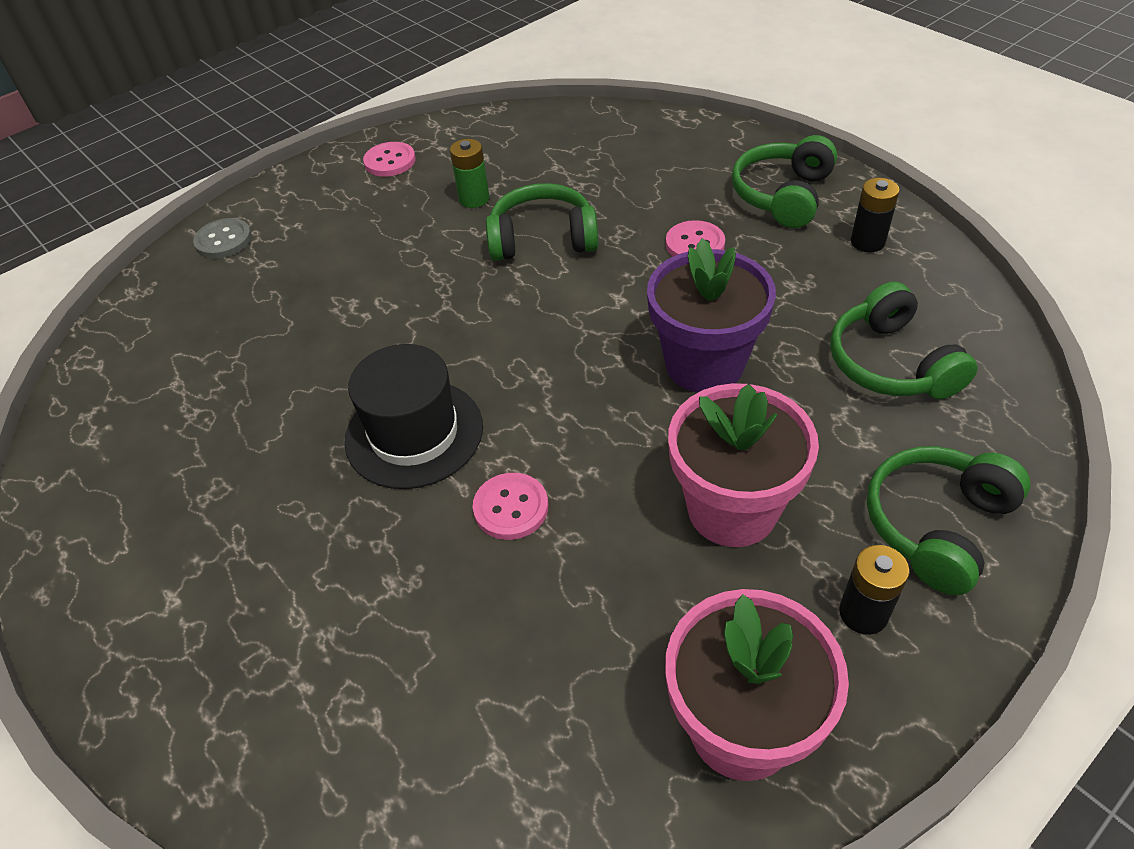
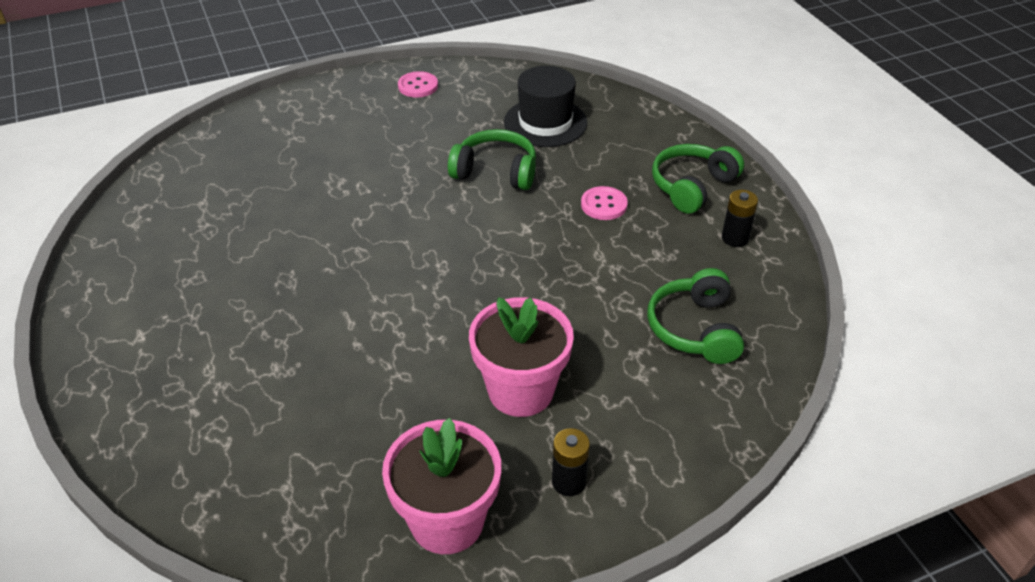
camera: 15 degrees right, 5 degrees down
grey button [193,218,252,259] -> none
black hat [344,344,483,489] -> black hat moved to [504,66,587,147]
green battery [450,139,489,208] -> none
pink button [473,473,548,540] -> none
purple flower pot [647,238,776,393] -> none
green headphones [867,446,1030,595] -> none

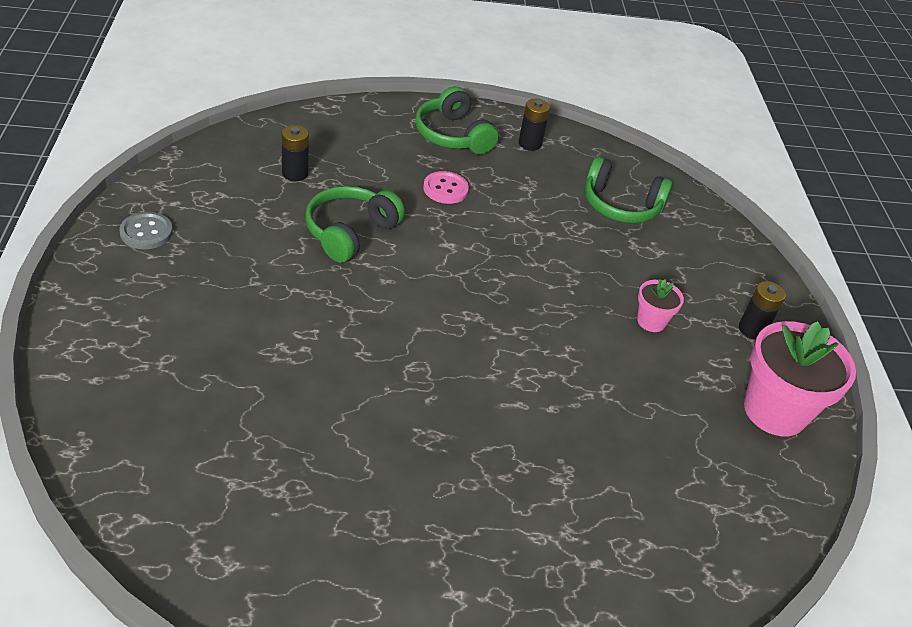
camera: 75 degrees left, 0 degrees up
pink button [398,71,438,97] -> grey button [119,212,173,249]
pink flower pot [469,297,574,417] -> pink flower pot [637,279,684,332], size x0.50
black hat [504,66,587,147] -> black battery [282,125,309,181]

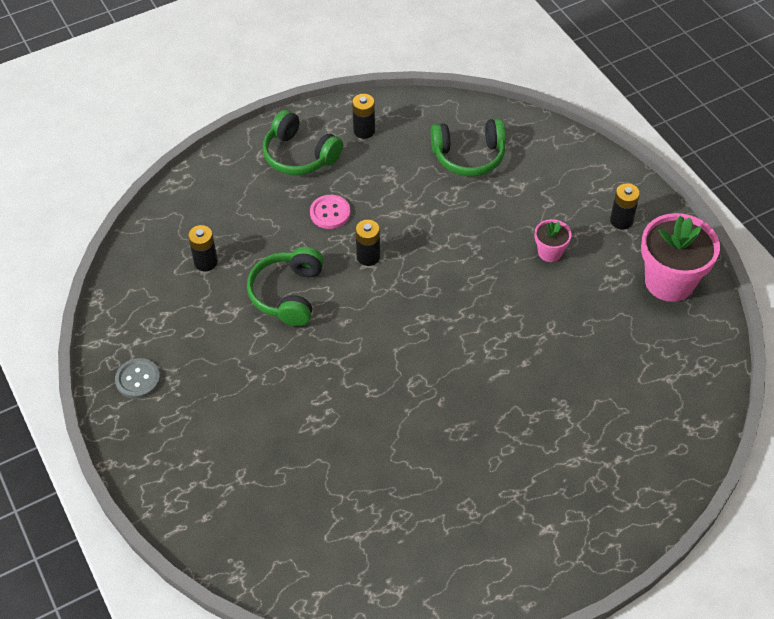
camera: 20 degrees left, 10 degrees up
none -> black battery [355,220,380,266]

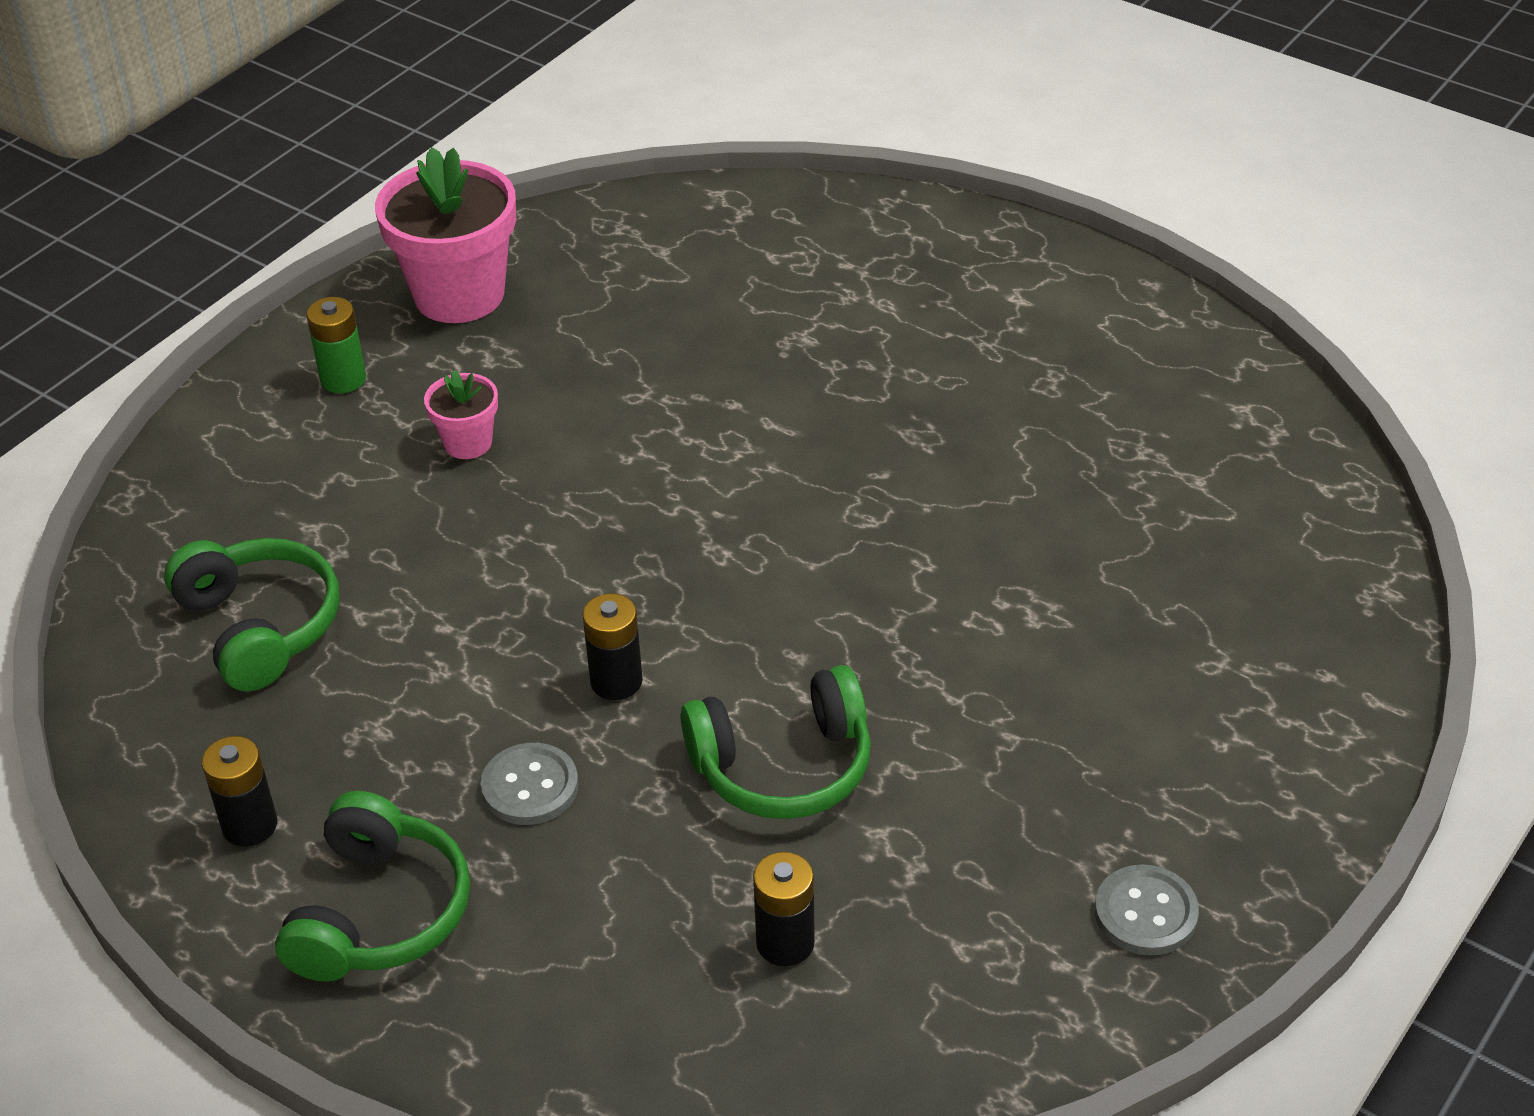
camera: 115 degrees left, 10 degrees down
pink button [310,195,350,229] -> grey button [481,743,579,825]
black battery [610,183,640,229] -> green battery [307,297,366,393]

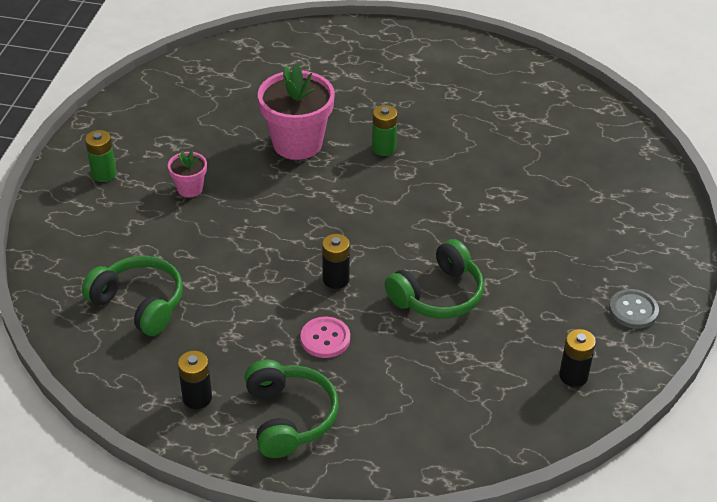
camera: 25 degrees left, 0 degrees up
pink flower pot [375,147,516,323] -> pink flower pot moved to [258,64,335,160]
grey button [481,743,579,825] -> pink button [301,316,350,358]
black battery [753,852,815,966] -> black battery moved to [559,329,596,387]
none -> green battery [372,105,398,156]

